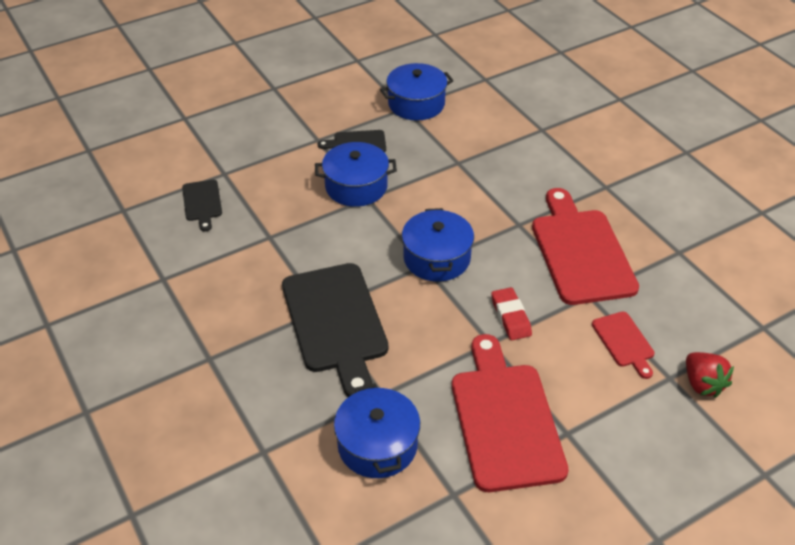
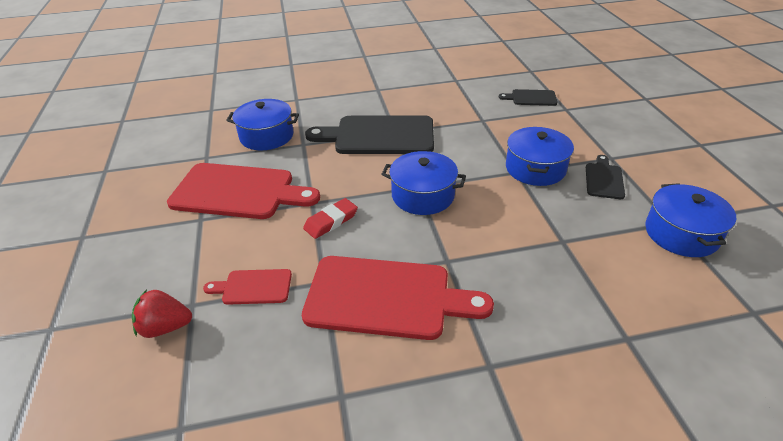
camera: 110 degrees right, 5 degrees down
red eraser [491,287,532,340] -> red eraser turned 45 degrees counterclockwise [303,198,358,239]

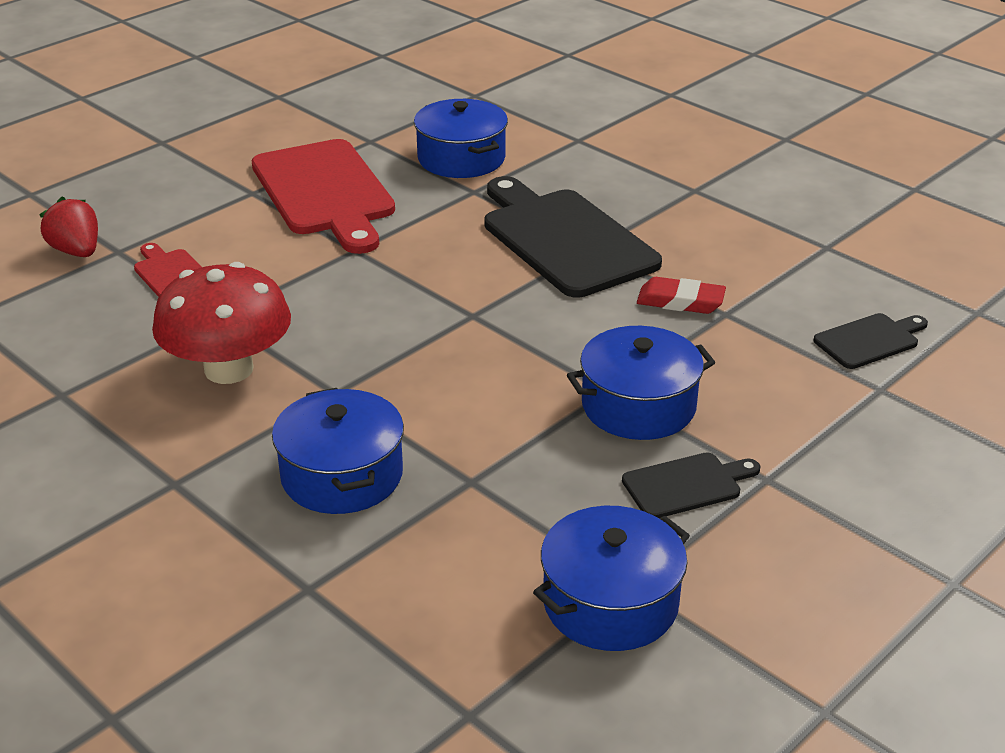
camera: 55 degrees right, 5 degrees down
red cutting board [302,256,494,340] -> red mushroom [152,262,291,384]
red eraser [303,198,358,239] -> red eraser moved to [637,277,726,314]
blue pot [381,151,466,215] -> blue pot moved to [272,388,404,514]
black cutting board [498,89,557,106] -> black cutting board turned 90 degrees clockwise [814,313,928,369]

